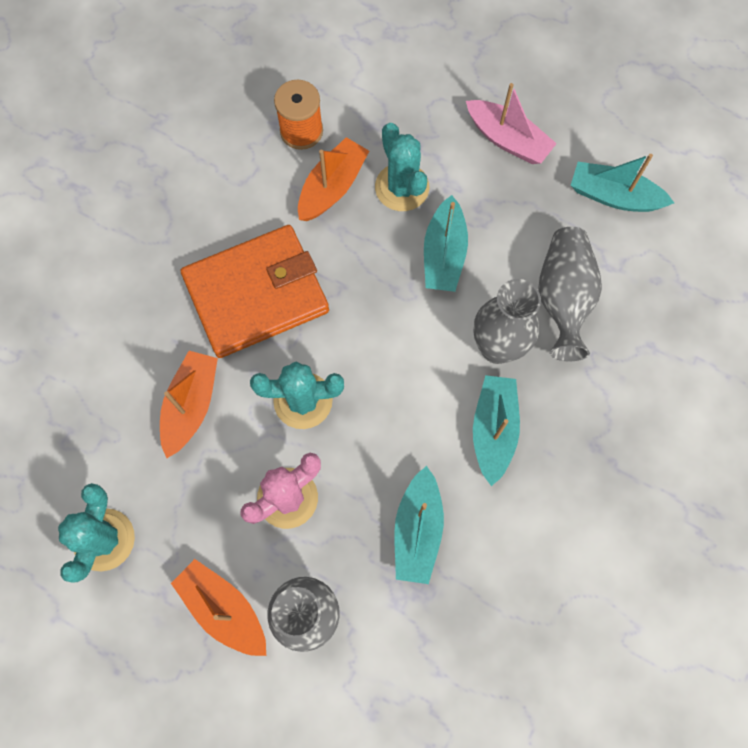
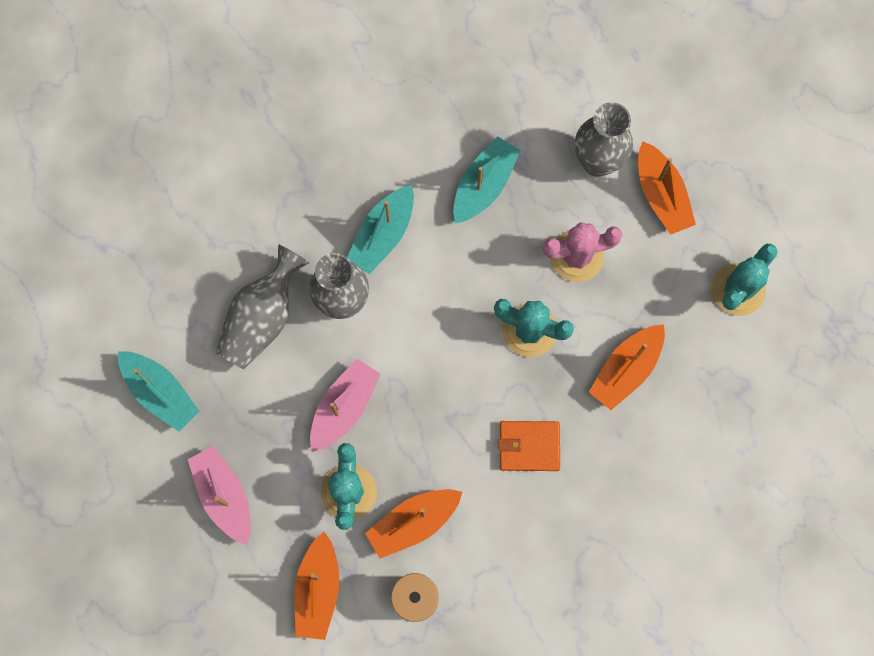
camera: 155 degrees left, 5 degrees up
orange wallet [181,225,329,358] -> orange wallet [498,421,560,471], size x0.51
turquoise boat [424,195,468,292] -> pink boat [310,359,380,452]
none -> orange boat [294,532,339,640]

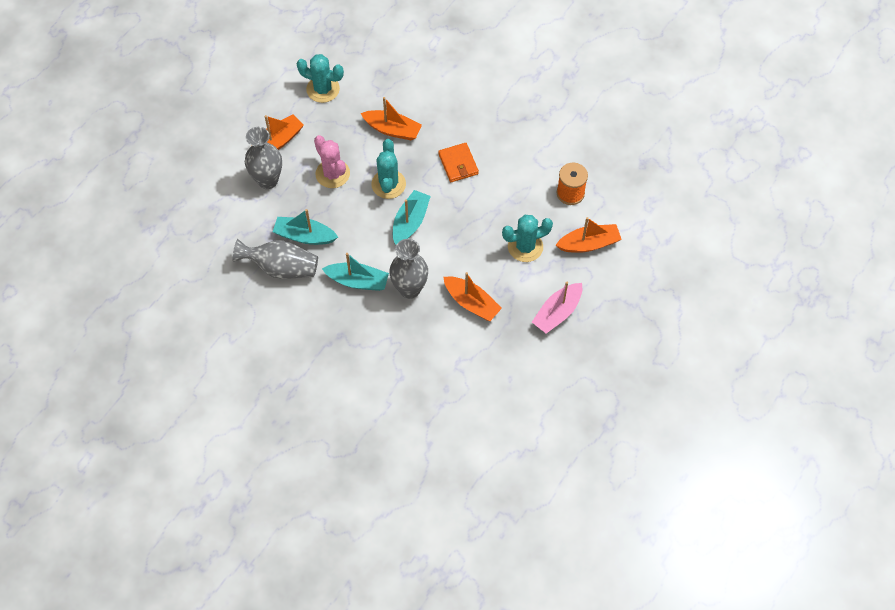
camera: 110 degrees left, 15 degrees down
turquoise boat [118,351,200,432] -> turquoise boat moved to [393,190,431,245]
grey vase [216,244,309,370] -> grey vase moved to [232,239,318,279]
pink boat [310,359,380,452] -> none
orange boat [365,489,462,558] -> orange boat moved to [443,272,502,321]

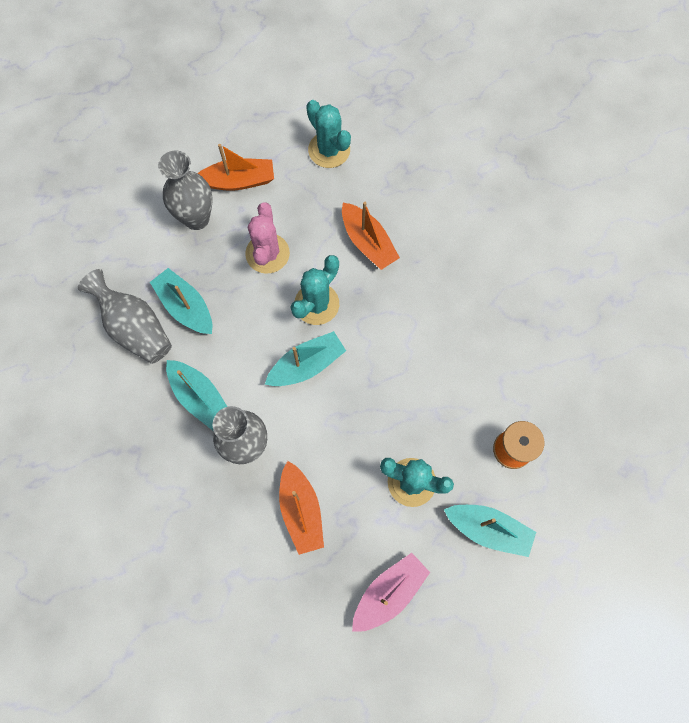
camera: 35 degrees right, 10 degrees up
orange wallet [438,143,479,182] -> none
pink boat [532,282,582,334] -> pink boat turned 150 degrees clockwise [352,553,430,632]
orange boat [556,217,622,253] -> turquoise boat [444,505,536,557]

